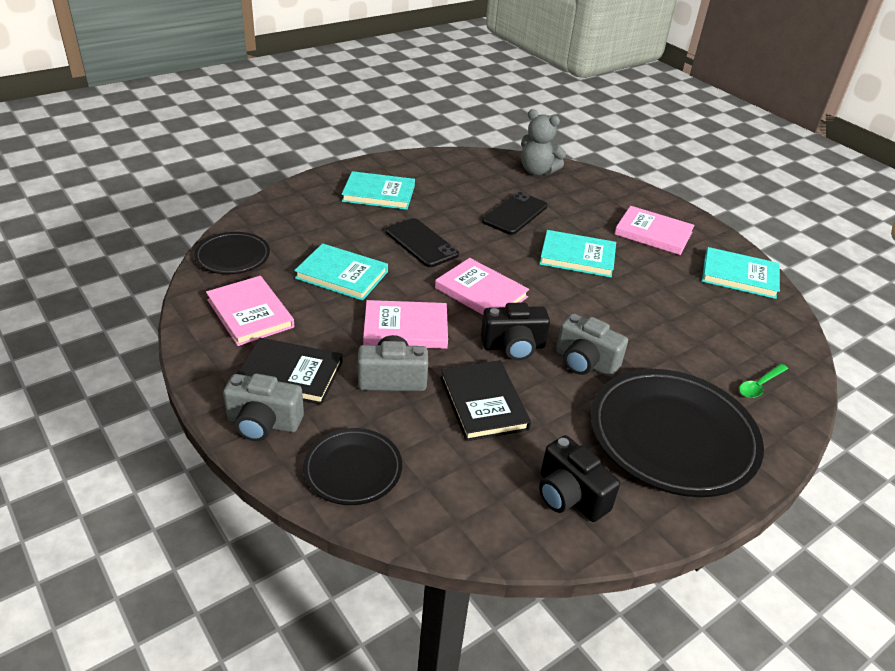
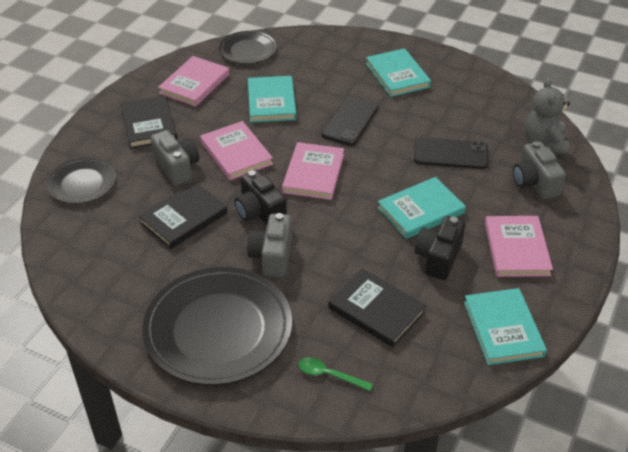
camera: 65 degrees right, 5 degrees up
grey camera [223,373,304,441] -> grey camera moved to [513,141,566,199]
turquoise book [539,230,616,277] -> turquoise book turned 75 degrees clockwise [377,177,466,239]
black camera [539,435,620,522] -> black camera moved to [414,216,465,280]
none -> black book [328,268,426,347]

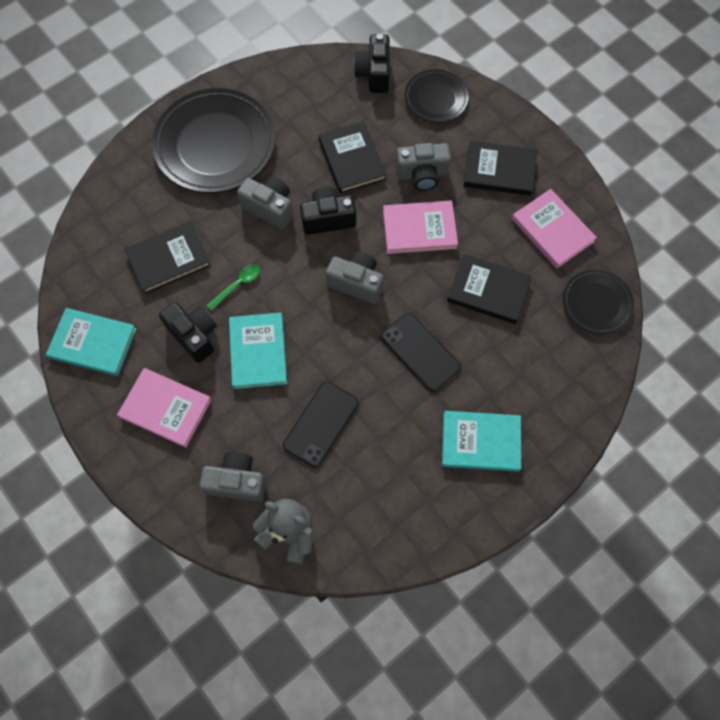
camera: 115 degrees right, 25 degrees up
turquoise book [248,76,296,122] -> black book [447,254,532,324]
pink book [282,142,344,200] -> grey camera [326,251,384,304]
green spoon [298,357,373,391] -> green spoon moved to [207,264,260,311]
none -> black camera [354,34,390,93]

